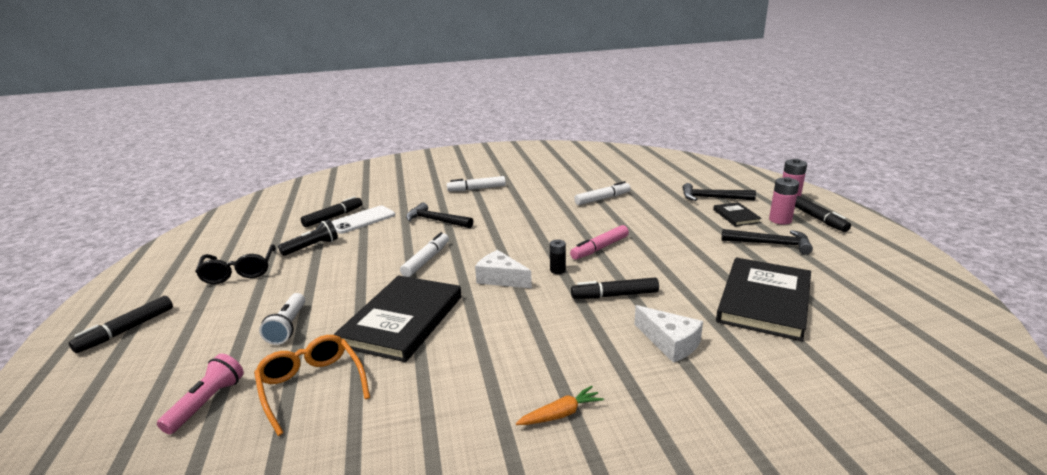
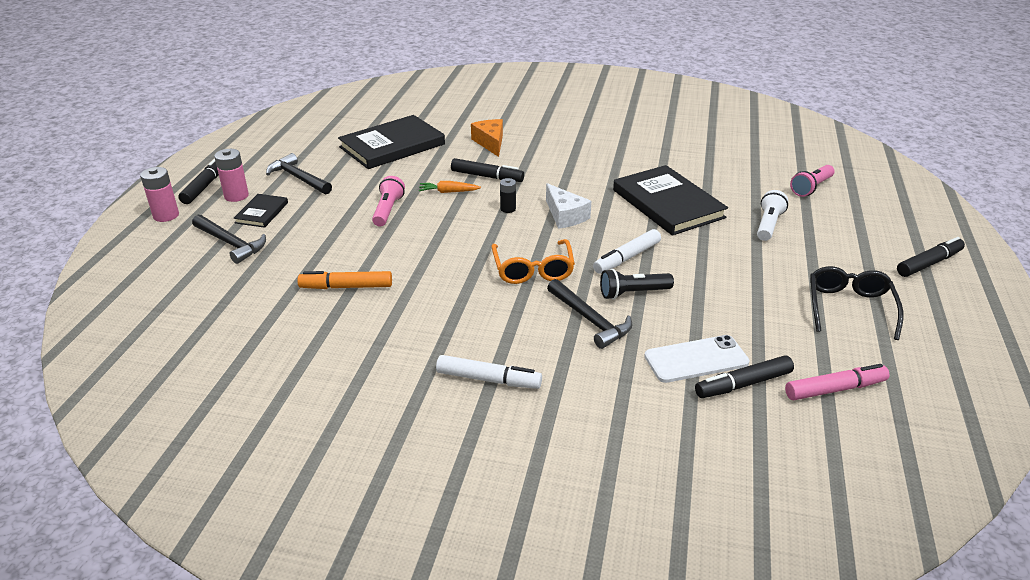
camera: 155 degrees left, 10 degrees up
orange glasses [254,335,370,436] -> orange glasses moved to [492,239,575,284]
black flashlight [278,220,338,256] -> black flashlight moved to [600,269,674,300]
black book [333,275,462,362] -> black book turned 75 degrees counterclockwise [613,165,728,235]
orange carrot [516,386,604,425] -> orange carrot moved to [419,181,481,193]
pink marker [570,225,629,260] -> pink marker moved to [785,364,890,400]
white marker [574,181,631,205] -> orange marker [297,271,392,289]
white cheese [634,305,703,363] -> orange cheese [471,119,503,157]
none -> pink flashlight [372,176,405,227]

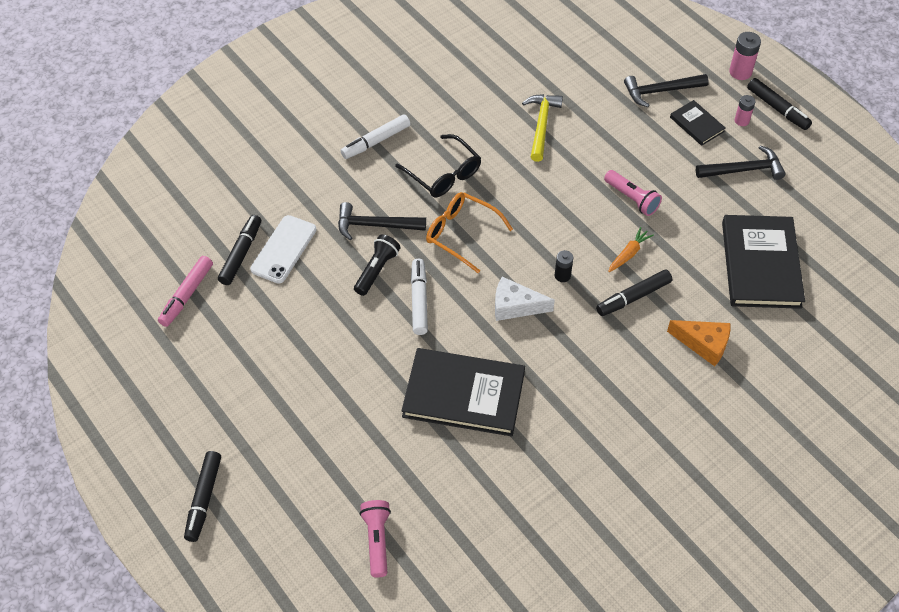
camera: 130 degrees right, 20 degrees up
pink battery [214,149,249,202] -> pink battery [734,95,755,126], size x0.64
orange marker [297,271,392,289] -> yellow hammer [522,94,563,162]
white flashlight [757,190,788,241] -> none
black glasses [810,266,904,340] -> black glasses moved to [395,134,481,197]

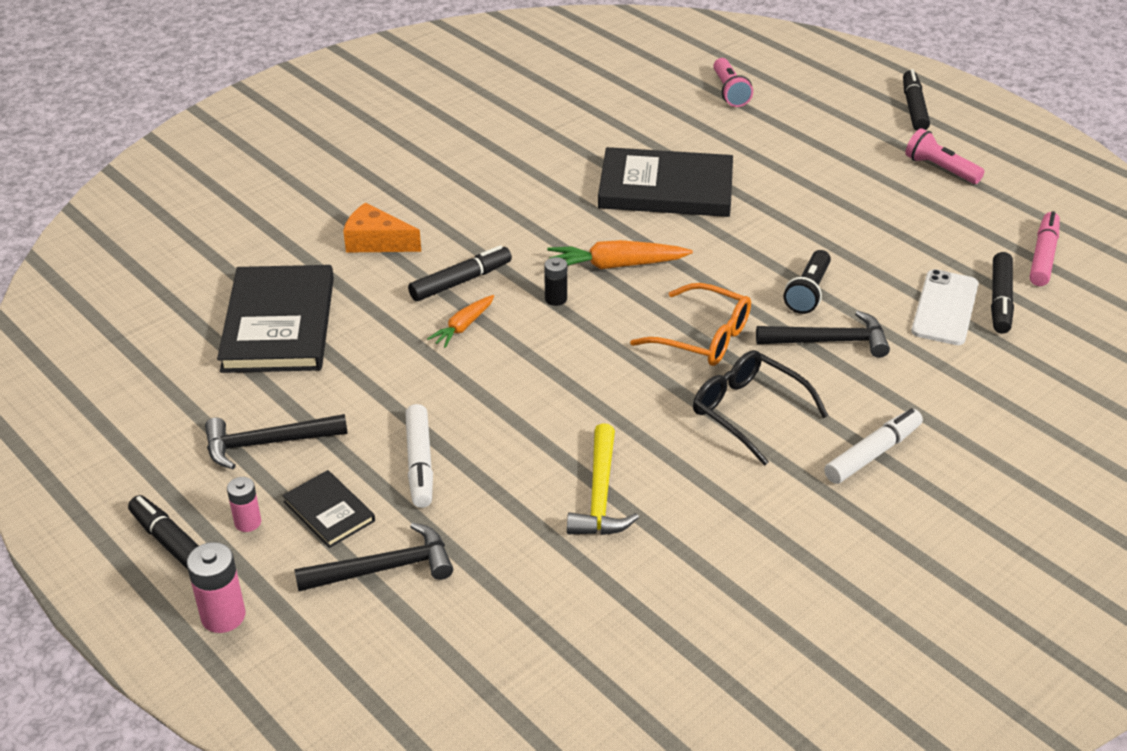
camera: 175 degrees right, 15 degrees down
white marker [411,259,428,335] -> white marker moved to [405,404,433,508]
white cheese [495,277,555,321] -> orange carrot [547,240,693,269]
pink flashlight [604,170,662,216] -> pink flashlight moved to [905,128,985,184]

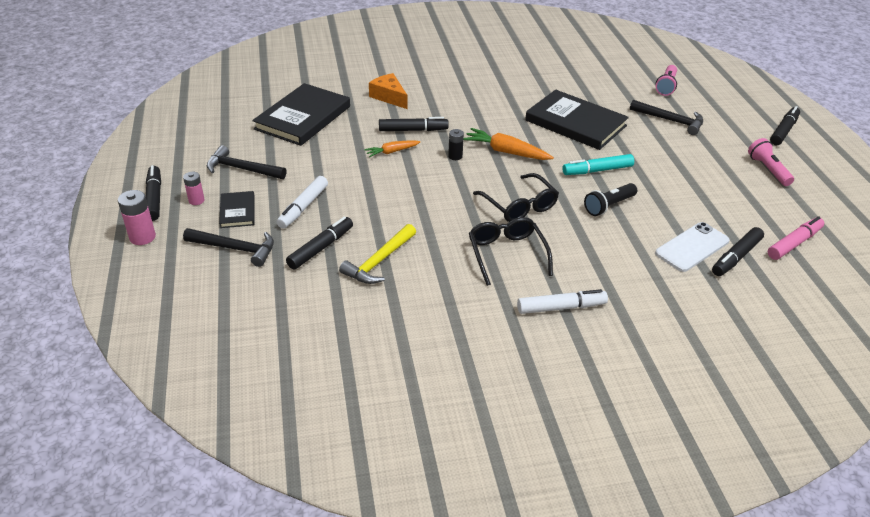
camera: 30 degrees right, 0 degrees up
orange glasses [630,283,751,366] -> black glasses [473,173,559,222]
black hammer [756,311,890,358] -> black hammer moved to [630,100,703,135]
none -> black marker [286,217,353,270]
none -> turquoise marker [562,154,634,175]

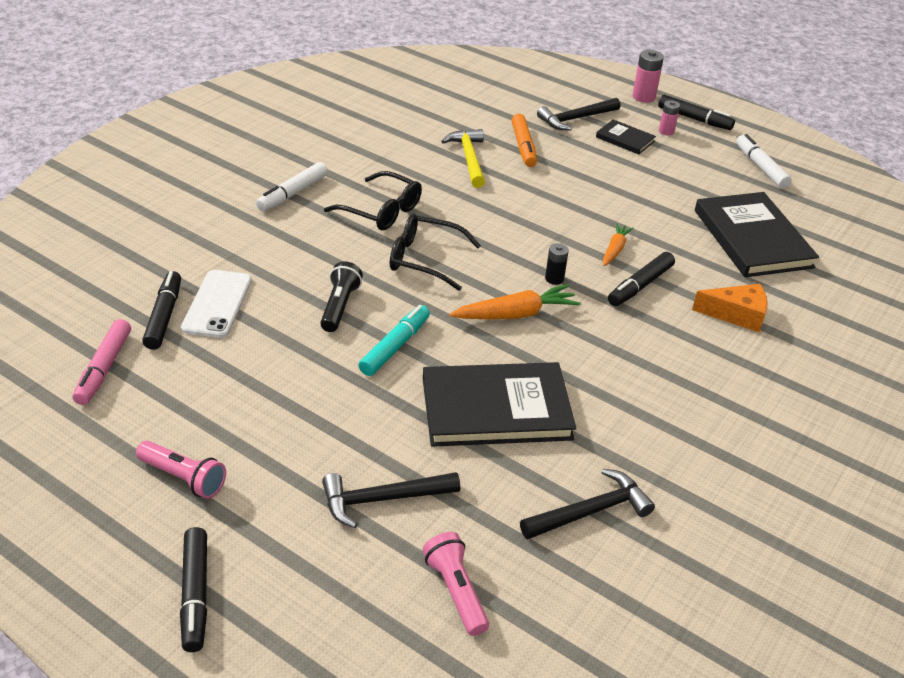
camera: 135 degrees right, 0 degrees up
black hammer [207,145,287,179] -> black hammer moved to [520,469,655,539]
white marker [277,176,328,229] -> white marker moved to [736,134,792,188]
black marker [286,217,353,270] -> orange marker [512,114,537,167]

